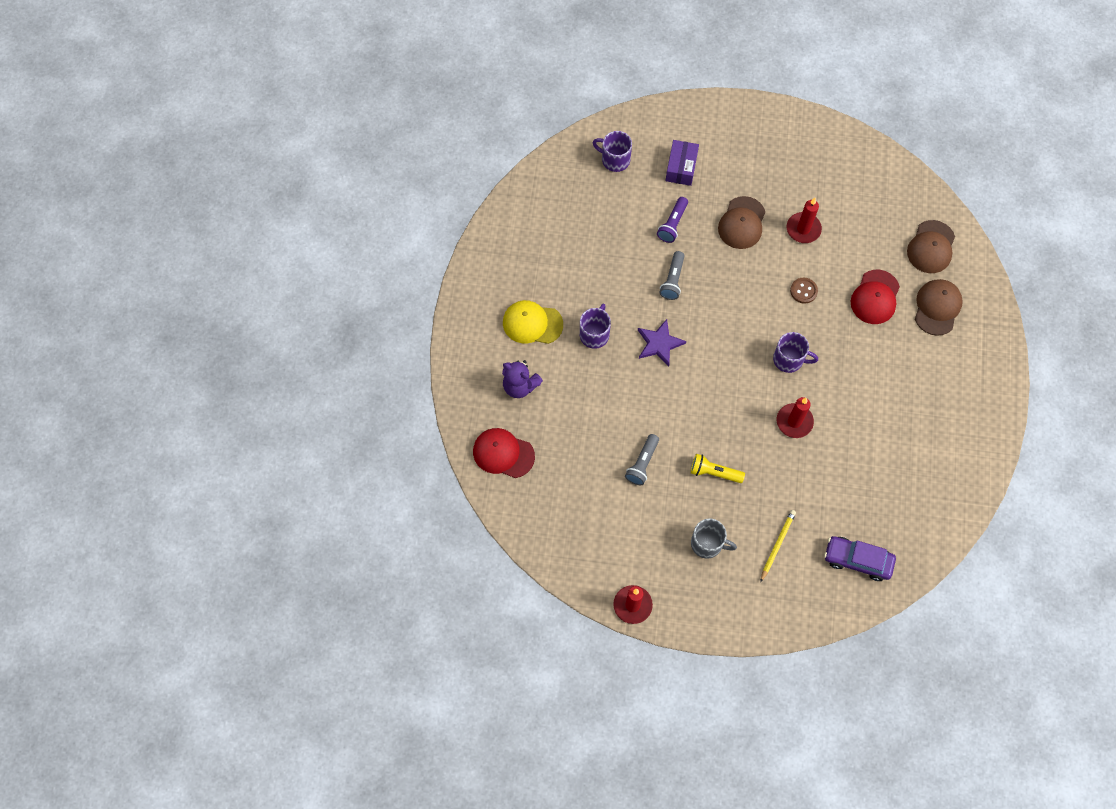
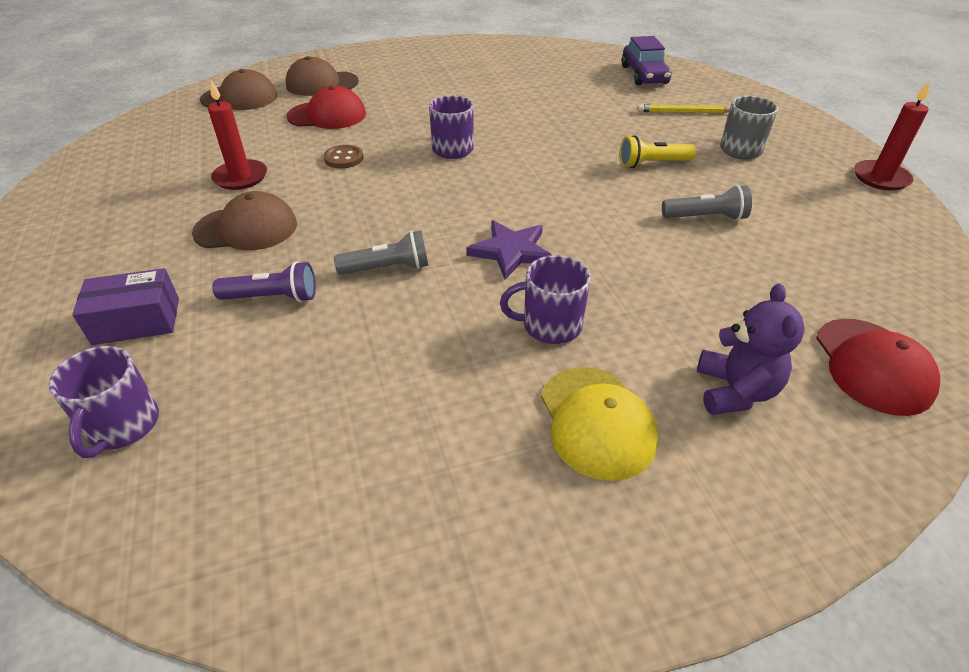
camera: 115 degrees left, 25 degrees down
yellow flashlight [691,454,745,483] -> yellow flashlight turned 90 degrees clockwise [620,135,696,168]
red candle [777,397,814,438] -> none

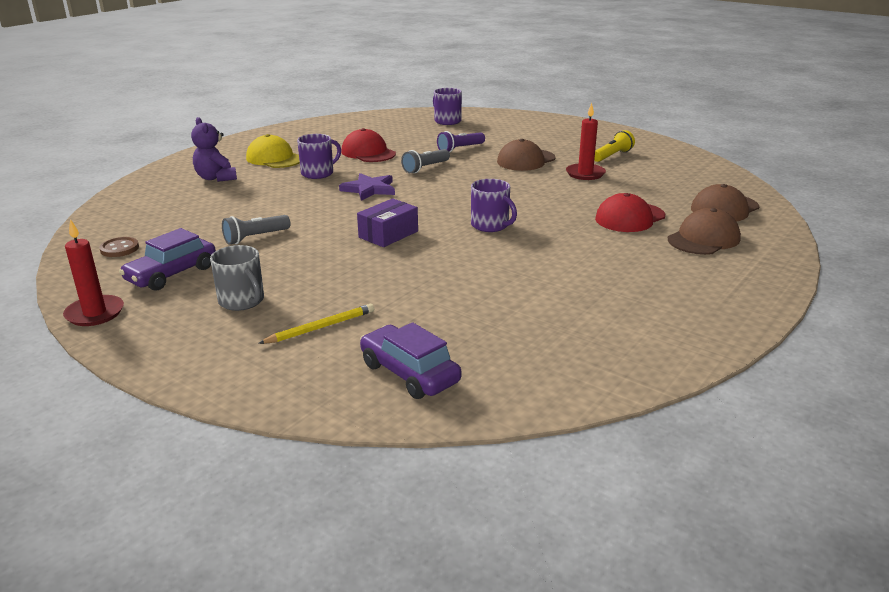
camera: 145 degrees right, 15 degrees down
purple box [72,268,179,345] -> purple box moved to [357,198,418,247]
brown button [324,145,364,169] -> brown button moved to [99,237,139,257]
yellow flashlight [620,135,696,168] -> yellow flashlight moved to [594,130,635,162]
red cap [816,319,940,416] -> red cap moved to [341,128,396,162]
none -> purple car [119,228,216,291]

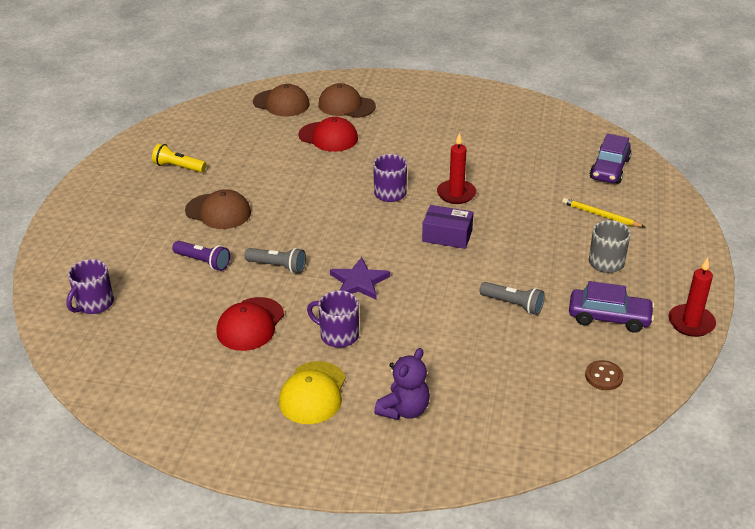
camera: 115 degrees left, 10 degrees up
red candle [566,103,606,180] -> red candle moved to [437,132,477,204]

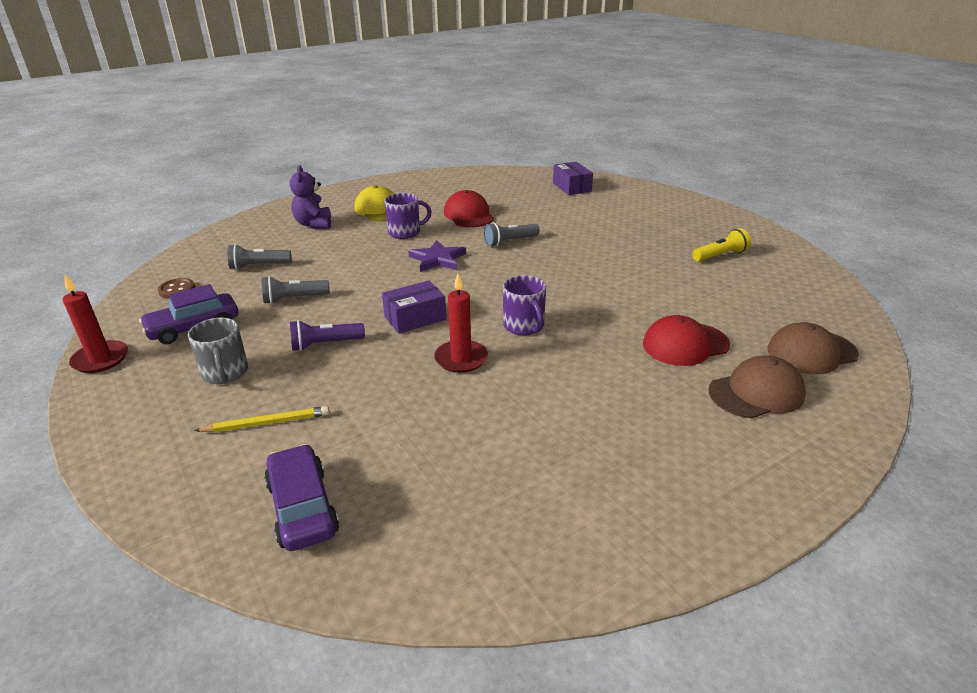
camera: 135 degrees right, 5 degrees down
purple mug [66,259,114,314] -> purple box [553,162,593,195]
purple flashlight [172,241,230,271] -> purple flashlight moved to [290,320,365,351]
brown cap [185,189,251,229] -> none
none -> grey flashlight [227,244,291,270]

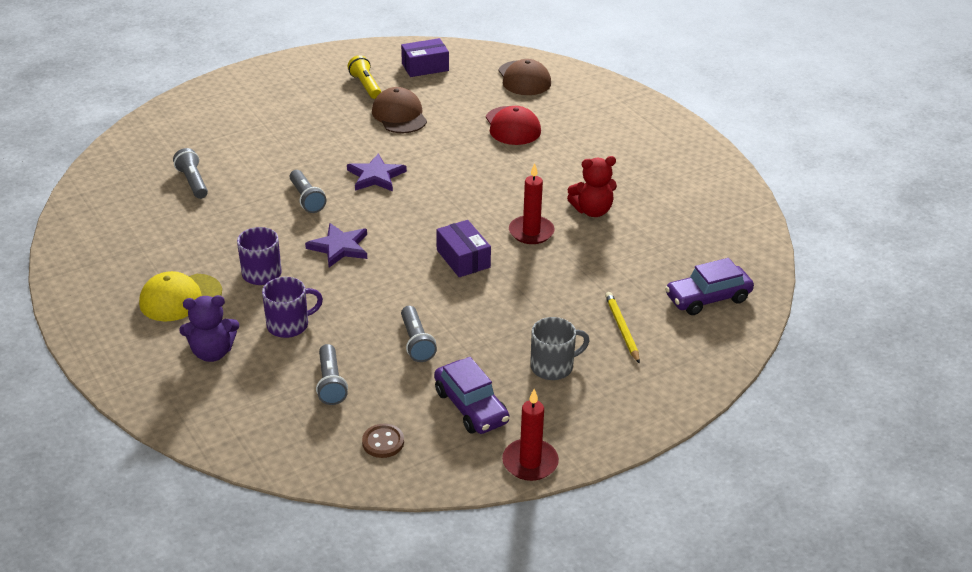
camera: 90 degrees left, 5 degrees up
purple flashlight [290,320,365,351] -> none
red cap [444,190,494,227] -> none
purple mug [503,275,546,335] -> purple mug moved to [262,277,323,338]
purple box [553,162,593,195] -> purple box moved to [401,38,449,77]
brown cap [709,356,806,418] -> brown cap moved to [372,87,427,133]
none -> grey flashlight [173,148,208,199]
none -> purple star [347,154,407,191]
none -> red teddy bear [567,156,617,217]

